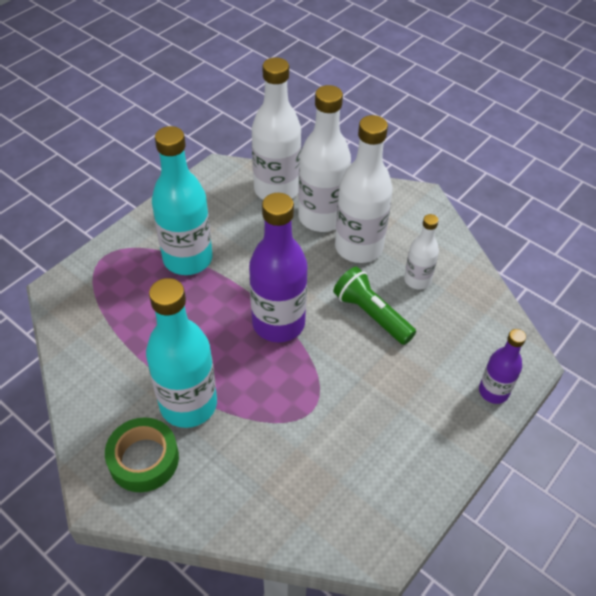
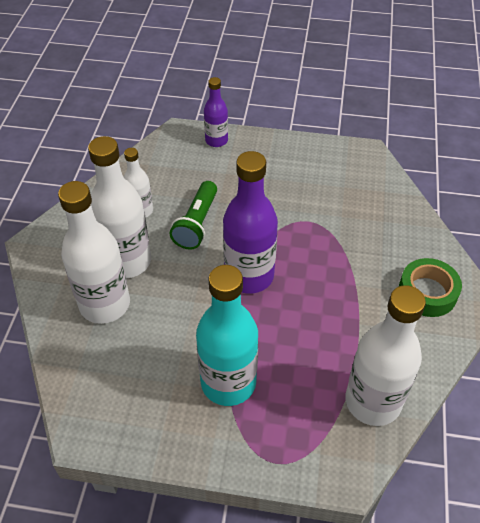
camera: 120 degrees left, 0 degrees up
turquoise bottle [146,278,217,428] -> none
white bottle [252,57,301,200] -> white bottle moved to [345,285,426,426]

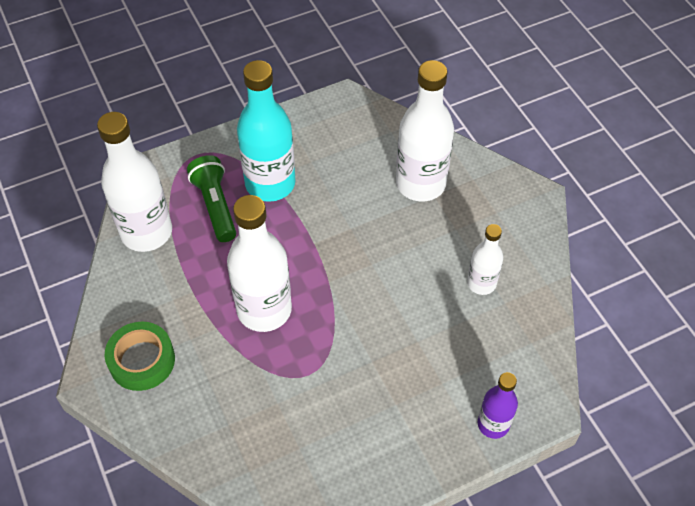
camera: 145 degrees right, 5 degrees up
white bottle [88,136,151,278] -> white bottle moved to [227,195,292,332]
green flashlight [170,181,217,250] -> green flashlight moved to [187,155,236,242]
purple bottle [223,151,278,294] -> none

